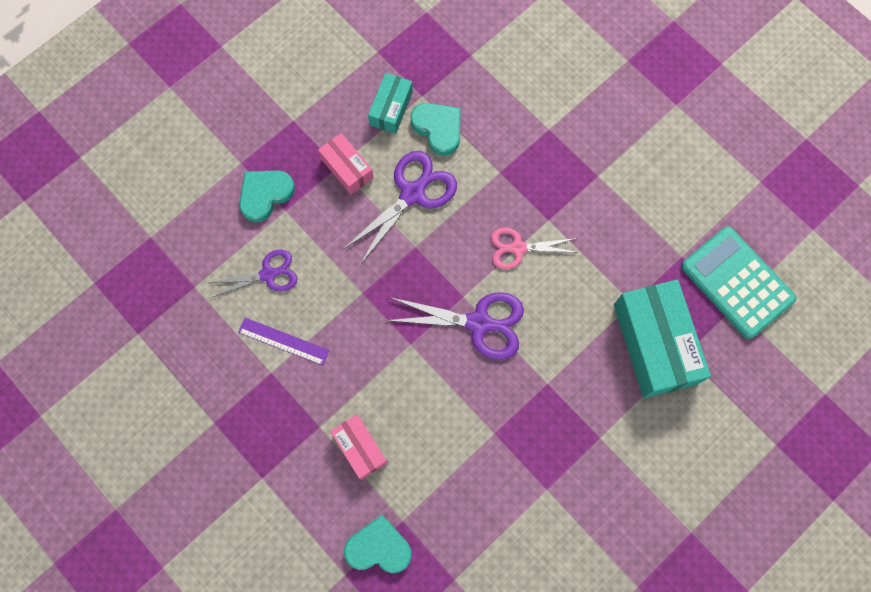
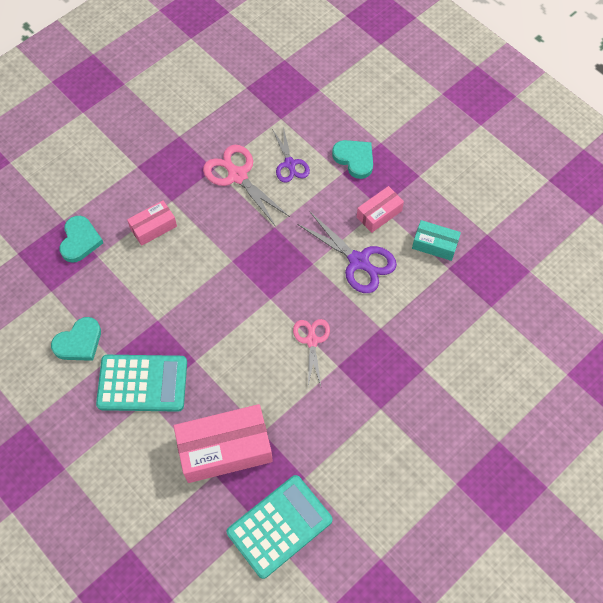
camera: 90 degrees right, 10 degrees down
purple ruler [238,318,329,365] -> pink scissors [203,145,290,227]
purple scissors [385,292,524,360] -> none
turquoise heart [410,103,461,156] -> turquoise heart moved to [51,317,101,361]
turquoise box [614,280,711,398] -> pink box [174,404,273,483]
none -> turquoise calculator [96,355,187,412]

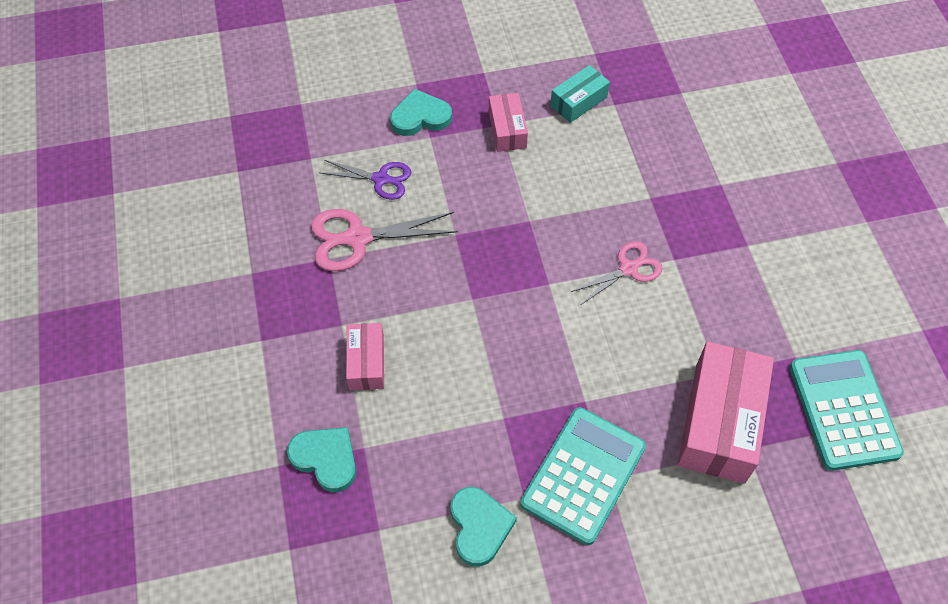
camera: 60 degrees left, 5 degrees down
pink scissors [293,319,330,386] -> pink scissors turned 120 degrees clockwise [571,241,663,305]
purple scissors [297,211,397,293] -> none

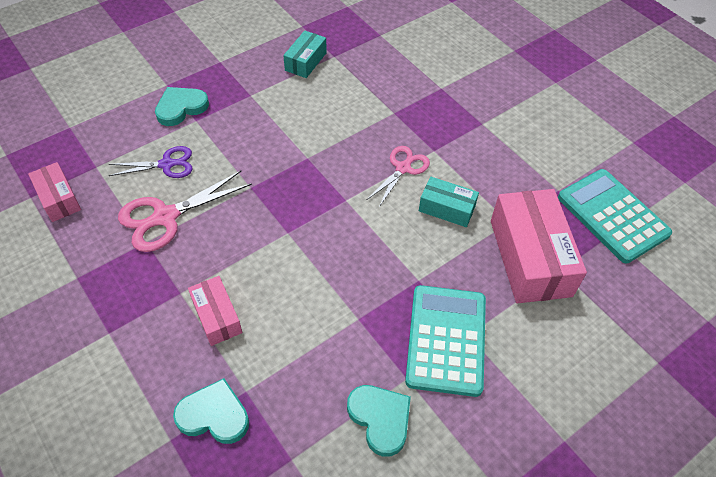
camera: 25 degrees left, 5 degrees down
pink box [489,93,528,152] -> pink box moved to [28,162,81,222]
none -> turquoise box [419,177,479,227]

